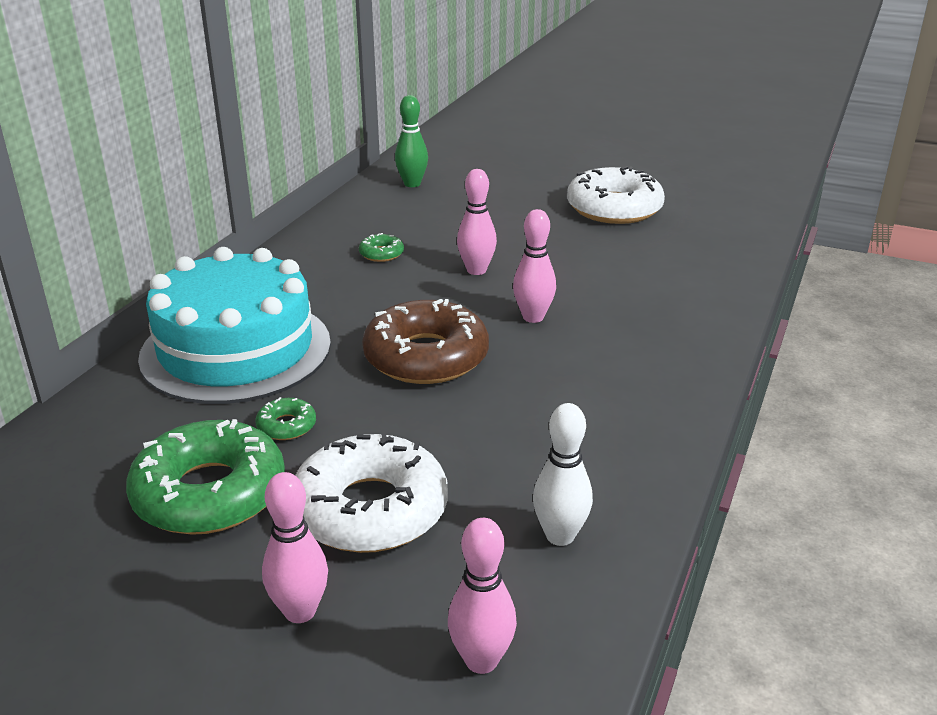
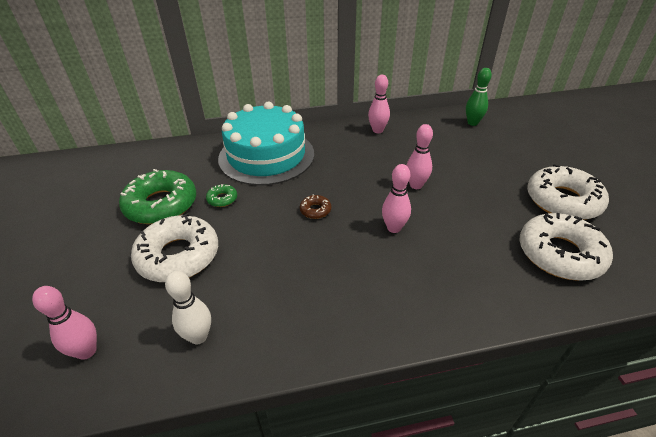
camera: 55 degrees right, 10 degrees up
pink bowling pin [262,472,328,623] -> pink bowling pin moved to [368,75,390,133]
green donut [359,233,404,262] -> none
brown donut [362,299,489,384] -> brown donut [300,194,331,219], size x0.43
none -> white donut [519,213,613,281]

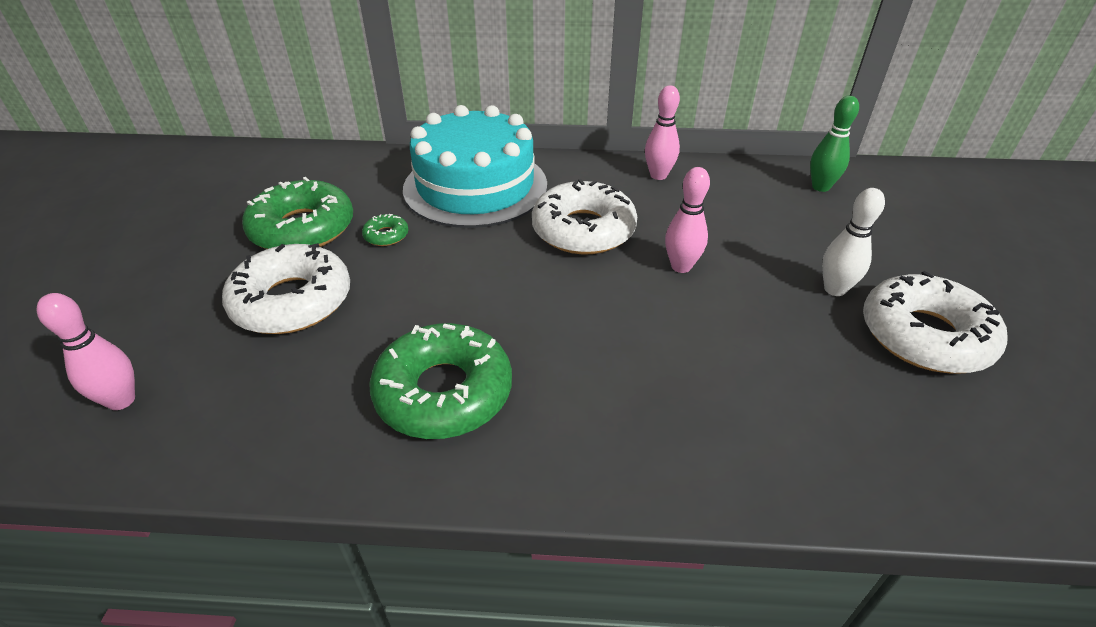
camera: 15 degrees right, 0 degrees up
white bowling pin [165,271,211,344] -> white bowling pin moved to [822,188,885,296]
brown donut [300,194,331,219] -> none
pink bowling pin [382,164,411,233] -> none
white donut [519,213,613,281] -> white donut moved to [532,179,637,254]
none -> green donut [369,323,512,439]

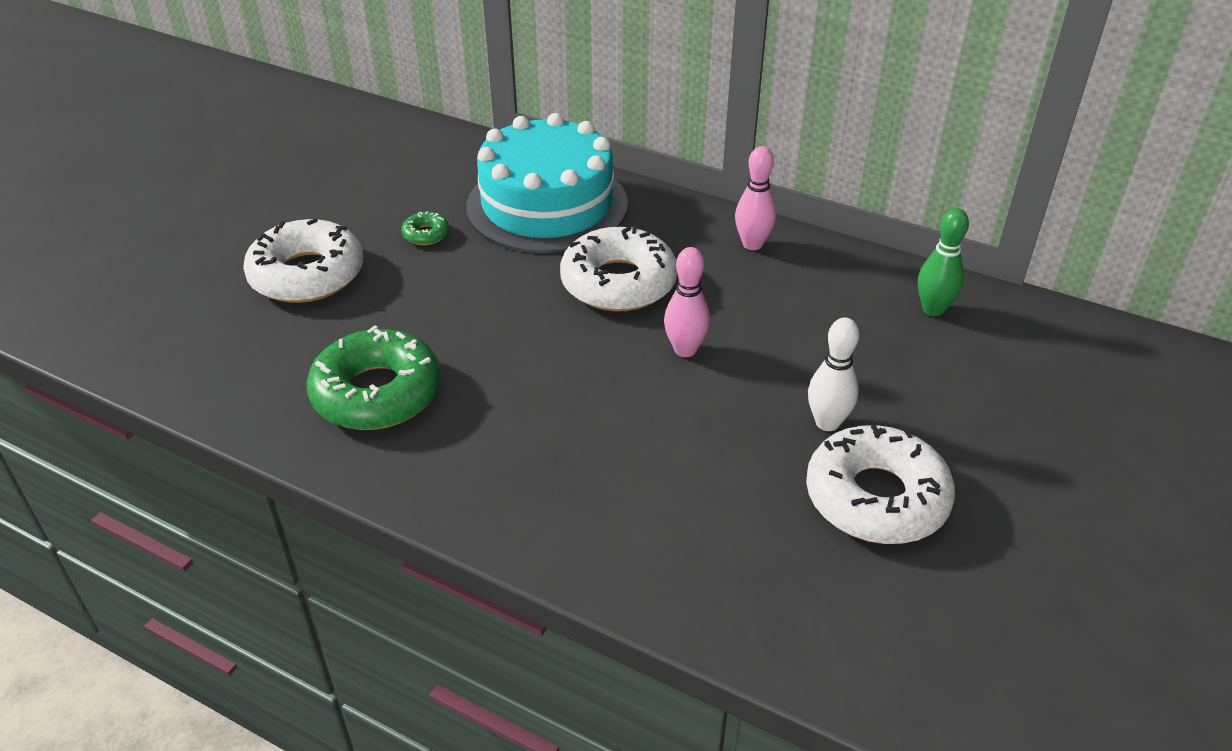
camera: 25 degrees right, 0 degrees up
pink bowling pin [37,293,135,410] -> none
green donut [242,177,353,249] -> none

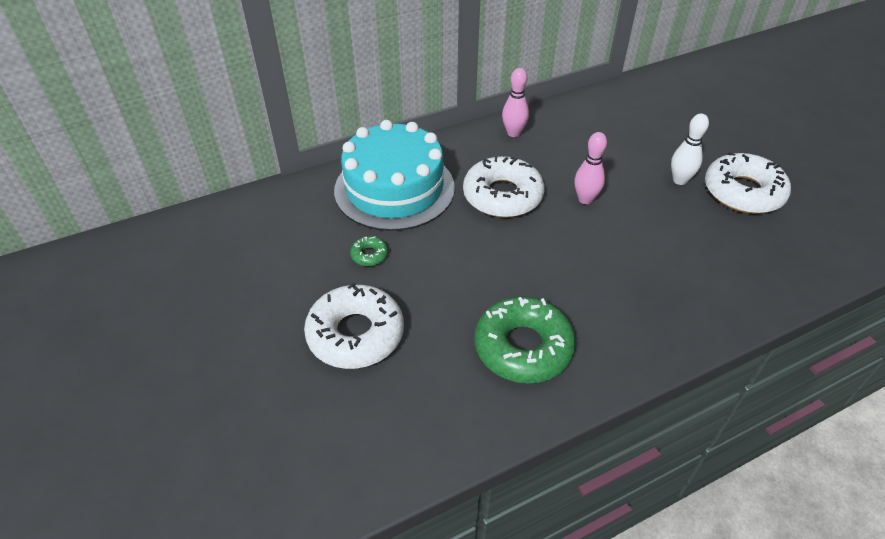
camera: 55 degrees left, 5 degrees up
green bowling pin [918,208,969,316] -> none

